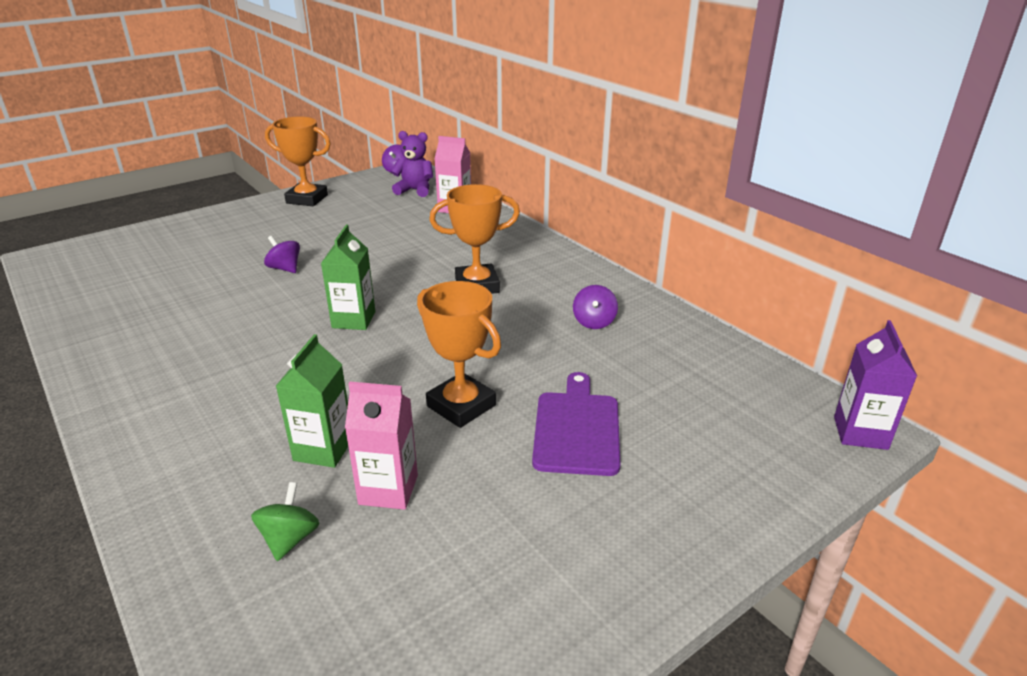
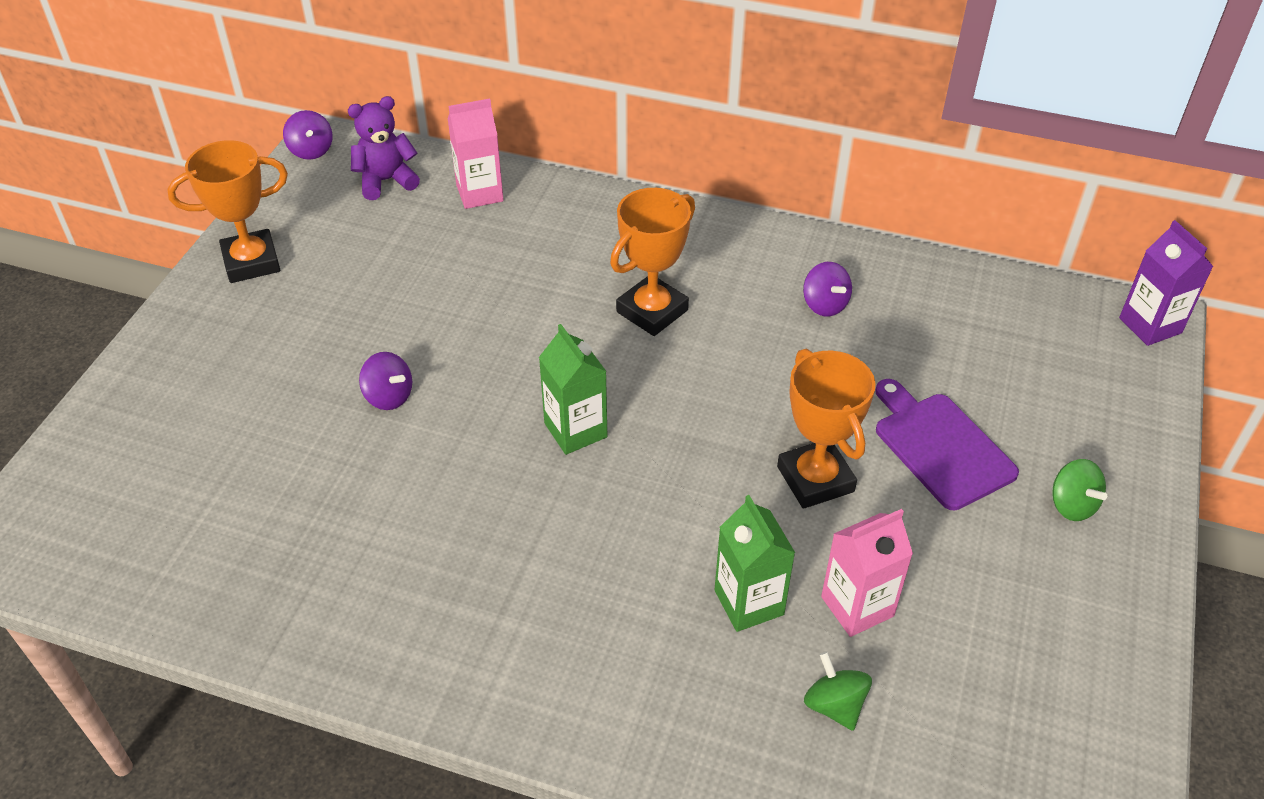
camera: 35 degrees left, 15 degrees up
purple spinning top [264,236,300,273] -> purple spinning top turned 150 degrees counterclockwise [359,352,412,410]
orange trophy [417,281,501,428] -> orange trophy turned 60 degrees clockwise [777,349,876,509]
none -> green spinning top [1052,459,1107,521]

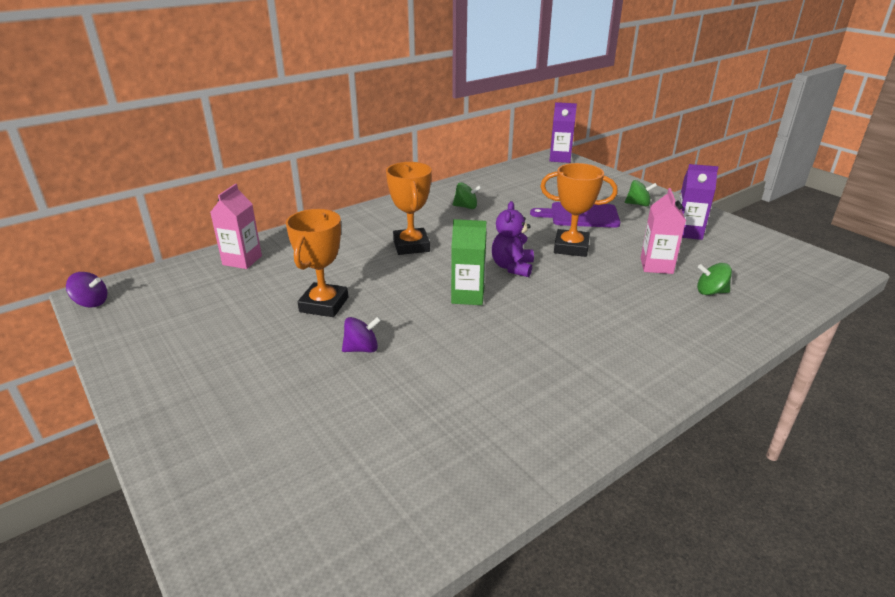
camera: 55 degrees left, 15 degrees down
orange trophy [167,140,288,283] -> orange trophy moved to [286,209,348,317]
purple teddy bear [348,96,420,200] -> purple teddy bear moved to [492,201,534,277]
green carton [715,495,795,632] -> none
purple spinning top [803,262,852,316] -> green spinning top [453,183,481,209]
none -> purple carton [679,164,718,240]

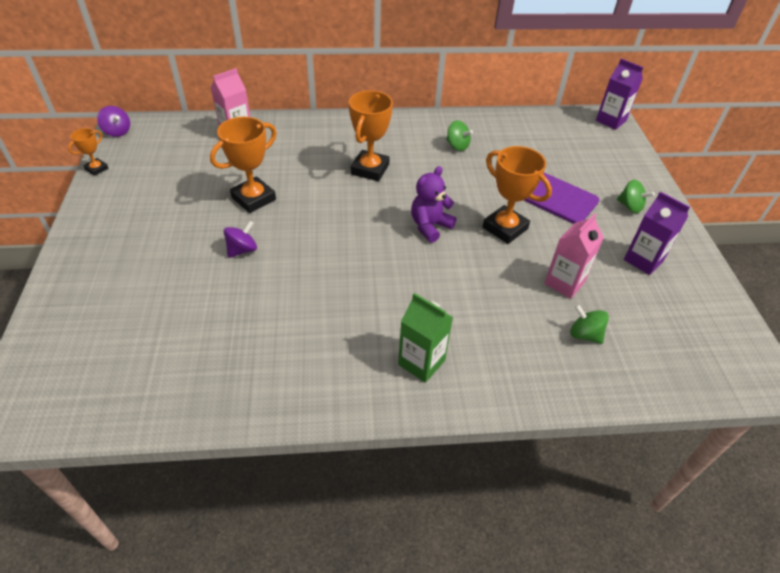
camera: 30 degrees right, 15 degrees up
purple spinning top [342,317,381,352] -> purple spinning top turned 60 degrees counterclockwise [224,221,257,258]
green carton [451,219,486,305] -> green carton moved to [398,293,453,383]
none -> orange trophy [68,128,108,176]

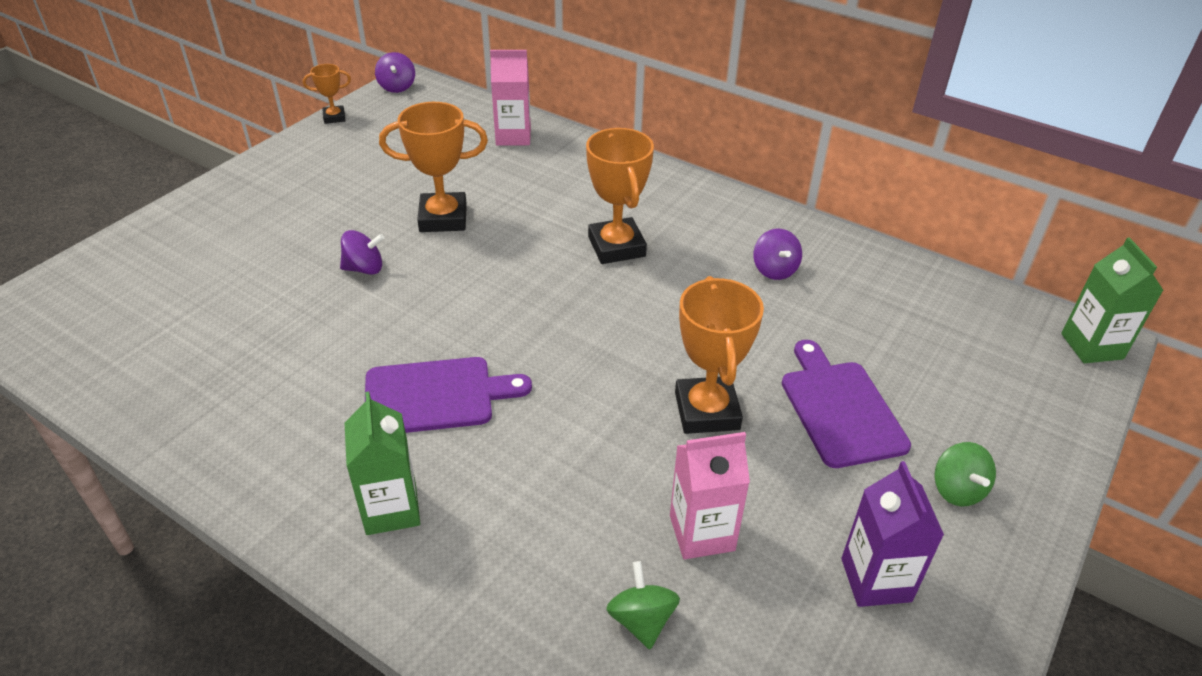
camera: 40 degrees right, 5 degrees down
orange trophy [349,90,393,181] -> orange trophy turned 75 degrees counterclockwise [586,128,654,264]
purple teddy bear [411,166,456,243] -> none
green spinning top [446,120,473,151] -> purple spinning top [753,229,802,280]
purple carton [596,59,643,130] -> green carton [1061,237,1164,363]
none -> purple cutting board [365,357,532,433]

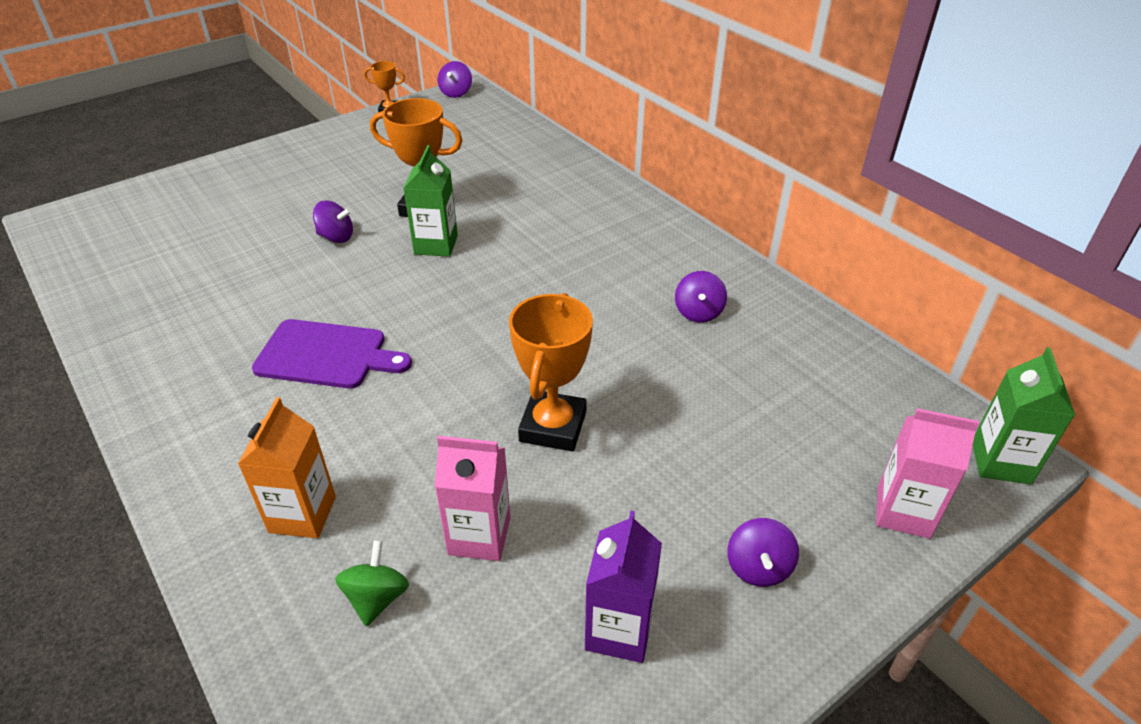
camera: 20 degrees right, 0 degrees up
green carton [345,392,420,535] -> green carton moved to [403,145,458,257]
pink carton [490,50,531,146] -> pink carton moved to [876,408,979,539]
orange trophy [586,128,654,264] -> none
purple cutting board [782,340,911,468] -> none
green spinning top [935,442,996,507] -> purple spinning top [727,518,799,587]
none -> orange carton [238,397,336,538]

